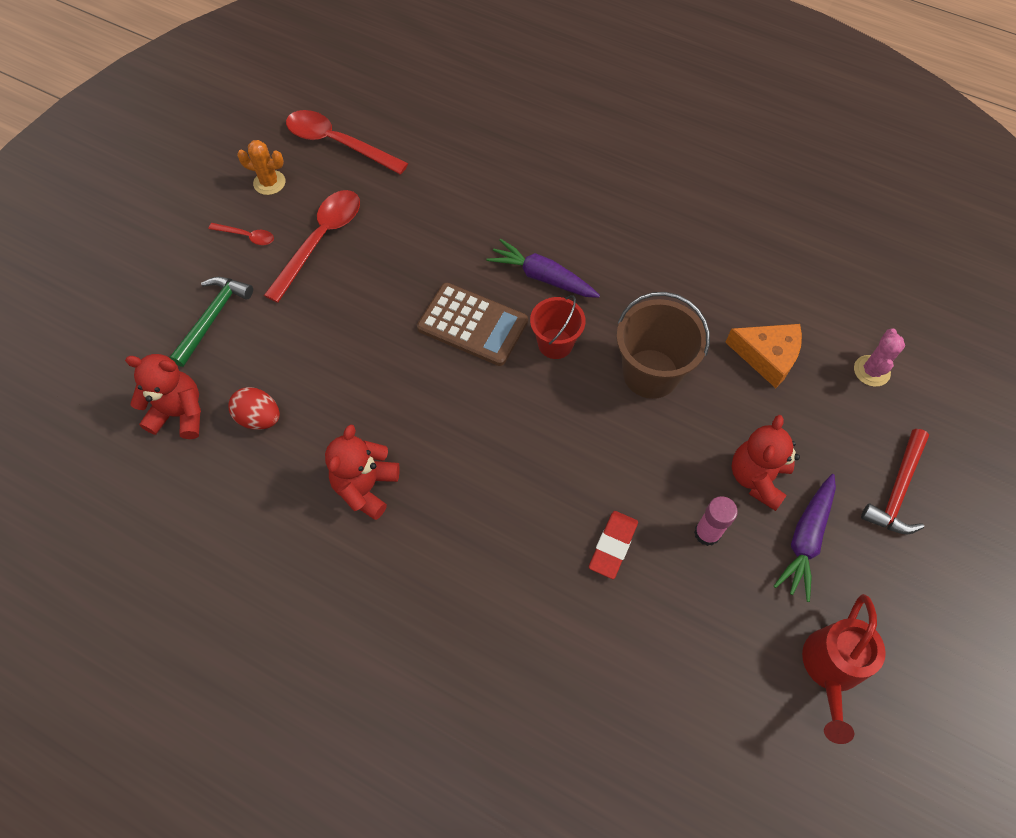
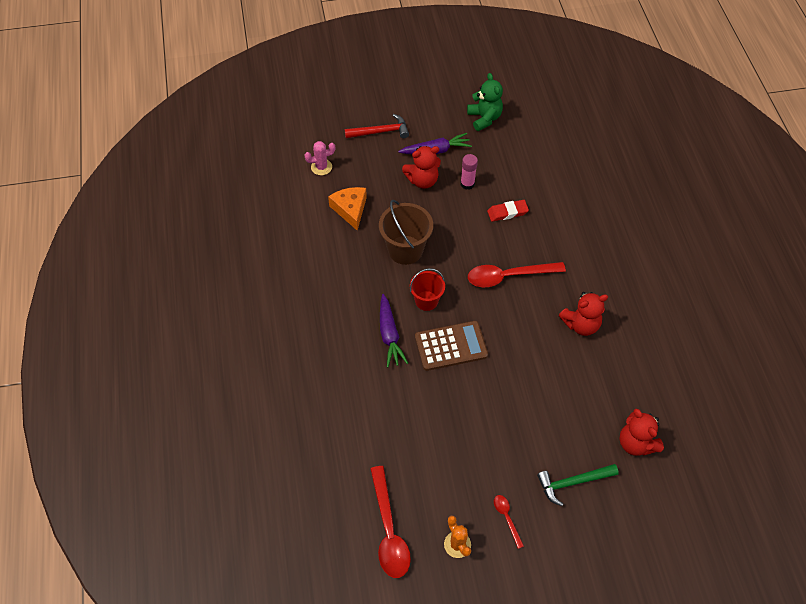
camera: 130 degrees left, 5 degrees down
red egg [228,387,280,430] -> none
red spoon [264,190,360,303] -> red spoon moved to [468,262,566,287]
brown calculator [417,283,528,366] -> brown calculator turned 90 degrees clockwise [415,321,488,371]
red watering can [802,594,886,744] -> green teddy bear [467,73,503,131]

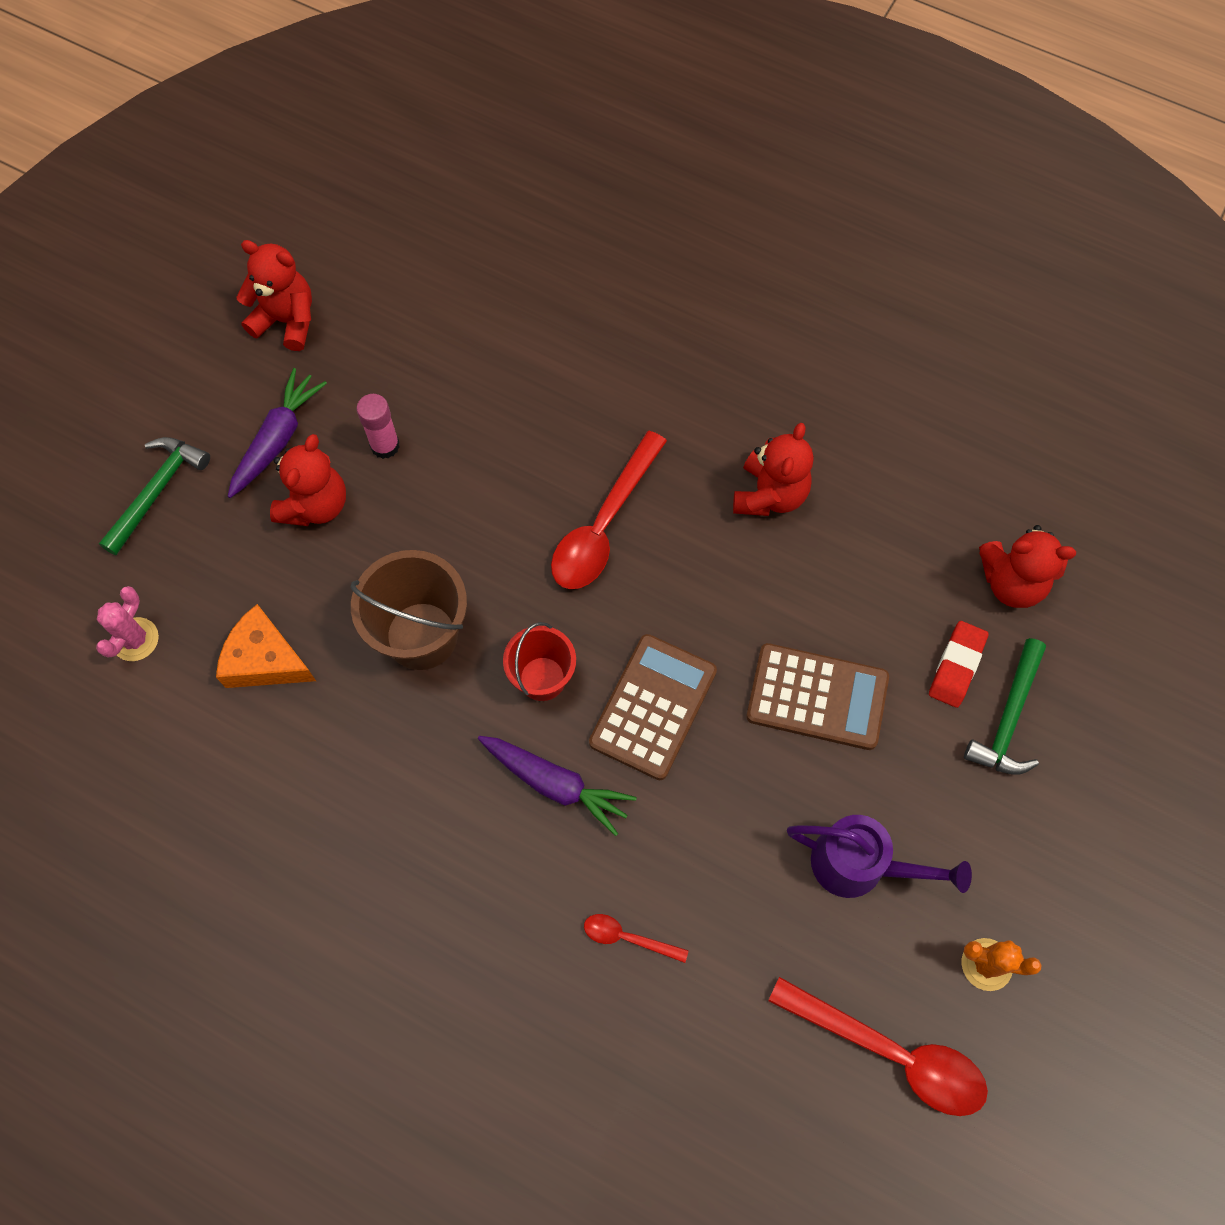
camera: 50 degrees left, 10 degrees up
red hammer [345,114,409,138] -> green hammer [99,437,210,555]
green teddy bear [467,73,503,131] -> red teddy bear [236,240,312,351]
red eraser [487,200,529,222] -> red eraser moved to [929,621,989,708]
red spoon [494,495,524,549] -> red spoon moved to [584,914,689,963]
none -> brown calculator [746,643,889,750]
none -> purple watering can [787,815,972,898]

